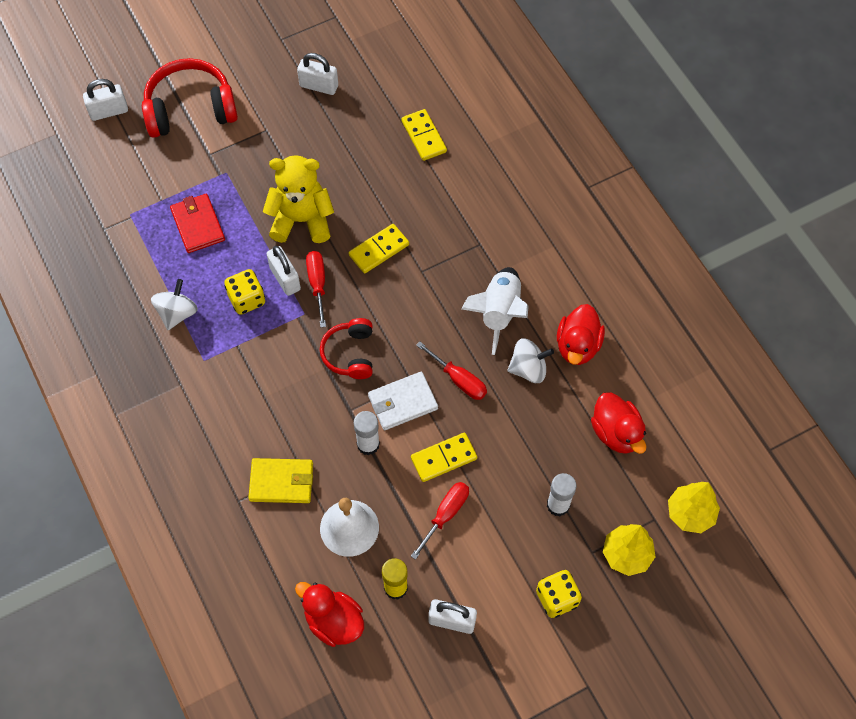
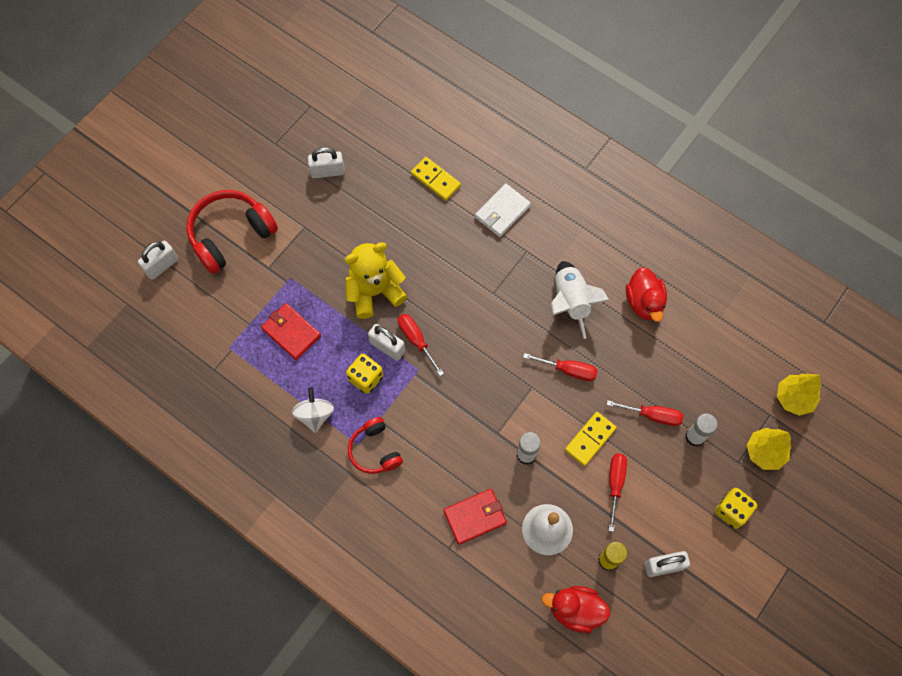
camera: 25 degrees left, 5 degrees up
yellow wallet [248,458,313,503] -> red wallet [444,489,507,545]
red headphones [320,318,373,379] -> red headphones moved to [348,417,403,474]
yellow domino [349,224,409,273] -> none
white wallet [368,372,438,430] -> white wallet moved to [475,183,531,237]
white spinning top [507,338,554,383] -> none
red duck [591,392,646,454] -> none
none -> red screwdriver [607,400,683,426]

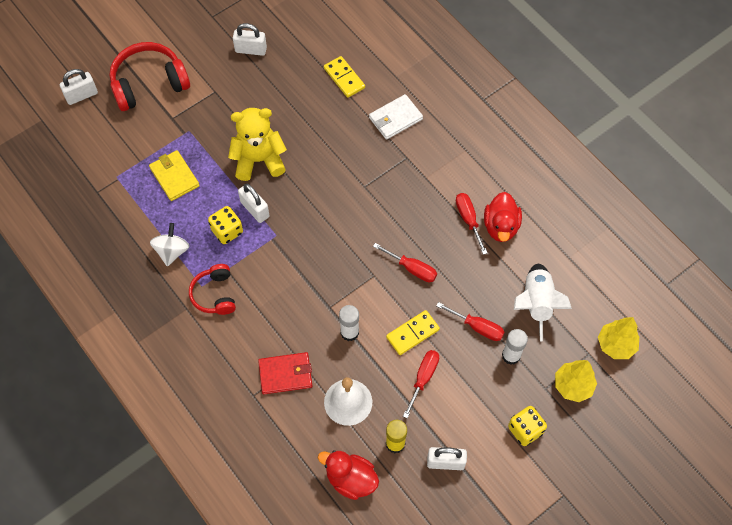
camera: 15 degrees right, 5 degrees down
red wallet [261,303,321,360] -> yellow wallet [149,150,200,201]
red screwdriver [398,314,444,376] -> red screwdriver moved to [456,193,487,255]
white rocket [551,261,610,339] -> white rocket moved to [514,264,572,342]

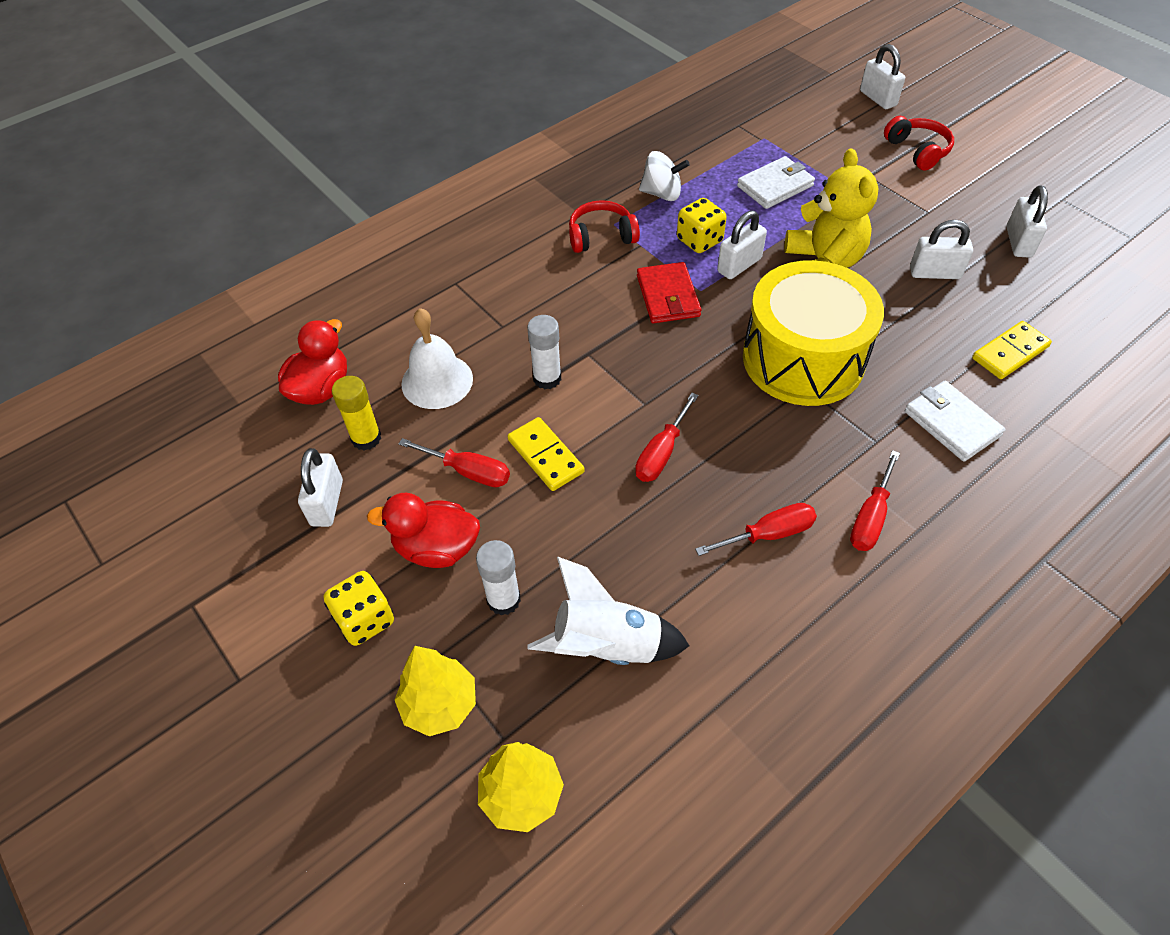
camera: 90 degrees right, 10 degrees down
red headphones [109,42,190,111] -> red headphones [884,116,954,171], size x0.60
yellow wallet [149,150,200,201] -> white wallet [737,156,815,209]
red wallet [258,352,312,394] -> red wallet moved to [637,262,702,323]
red screwdriver [436,302,505,341] -> red screwdriver moved to [850,450,900,551]
red duck [484,192,522,242] -> red duck moved to [367,493,480,568]
none -> yellow drum [743,260,884,406]
none -> white padlock [910,220,973,279]

